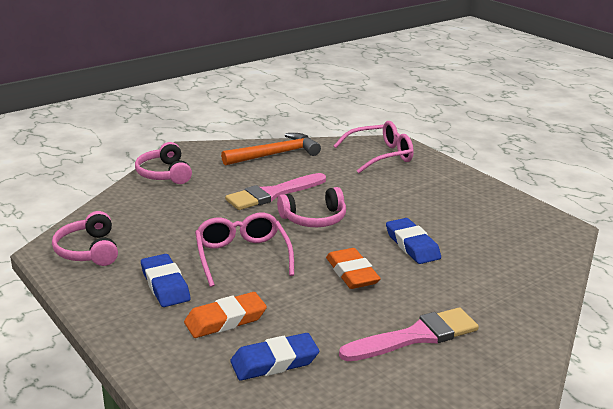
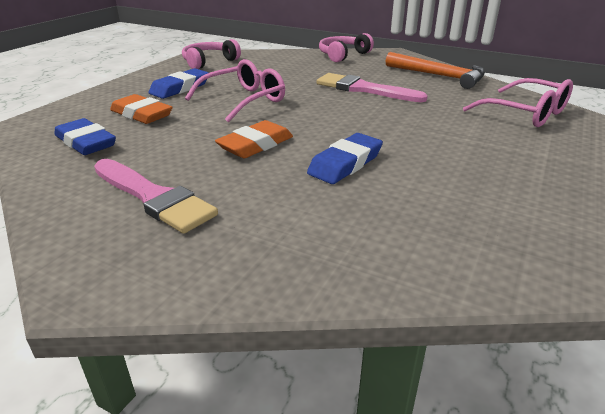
camera: 65 degrees right, 5 degrees up
pink headphones [277,187,346,227] -> none

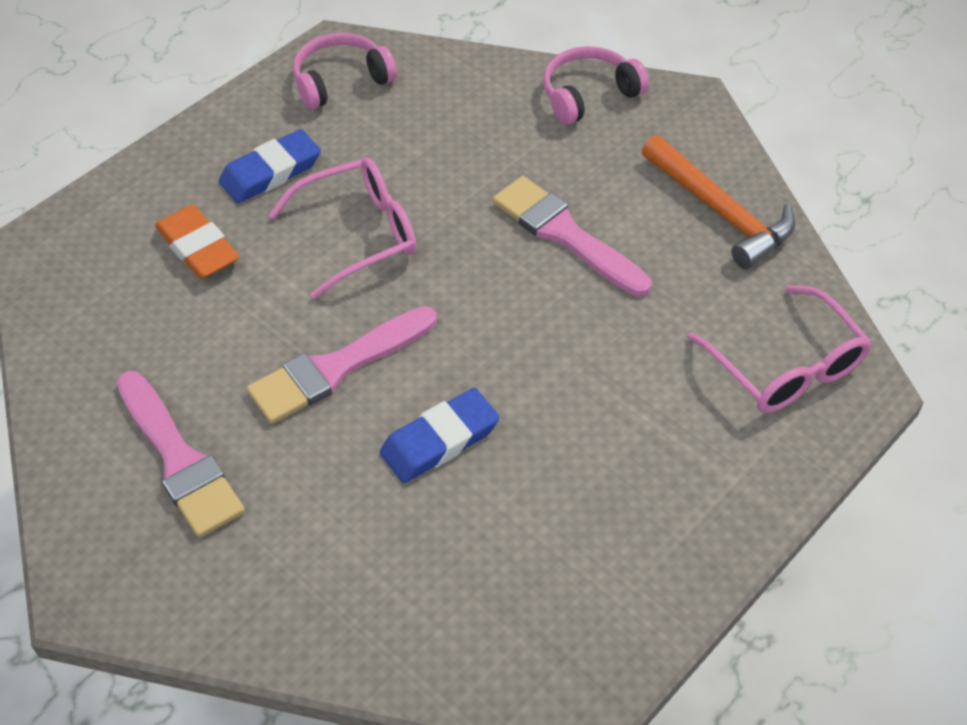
camera: 15 degrees right, 20 degrees up
blue eraser [54,118,116,155] -> none
orange eraser [215,120,293,158] -> pink brush [247,306,437,424]

